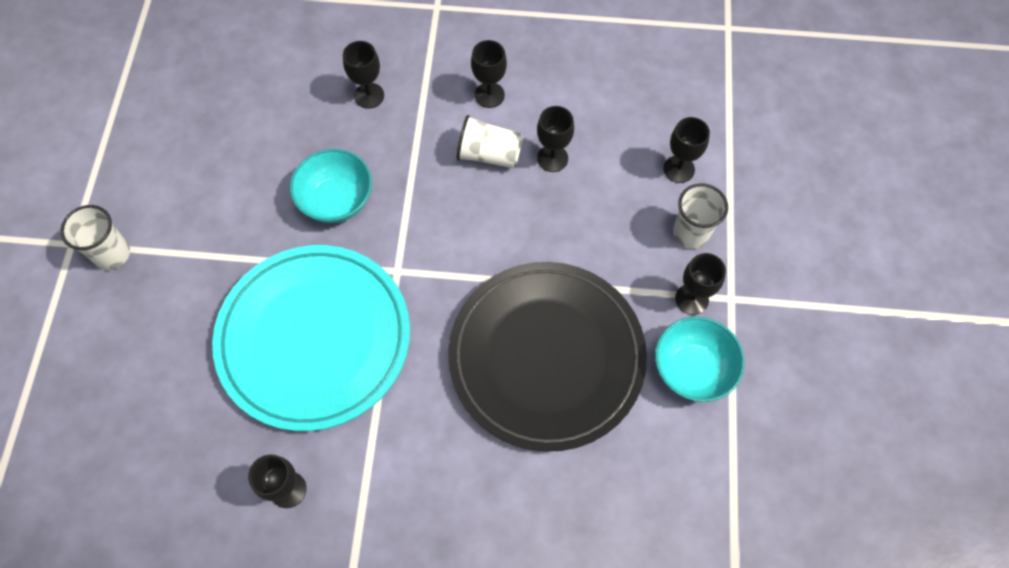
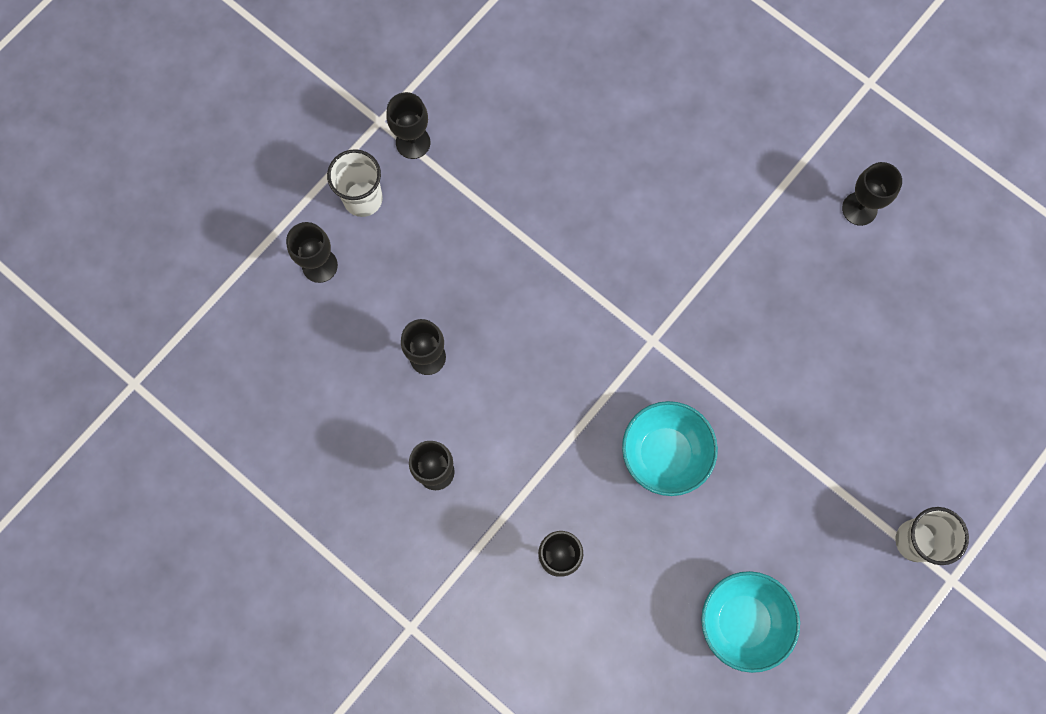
camera: 145 degrees left, 10 degrees up
turquoise plate [212,245,410,431] -> none
black plate [448,262,647,452] -> none
white cup [457,115,523,168] -> none
turquoise bowl [655,317,745,402] -> turquoise bowl moved to [701,571,800,673]

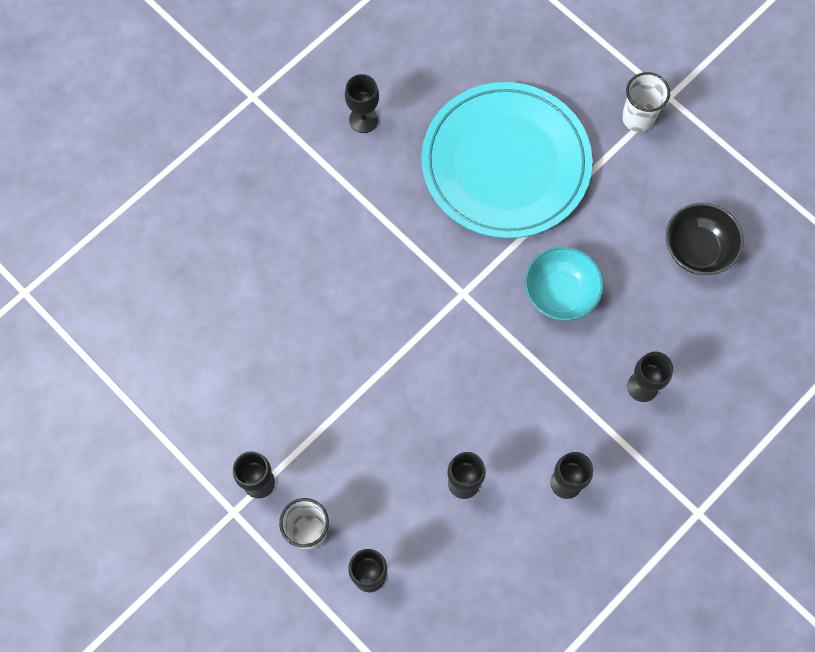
camera: 85 degrees left, 5 degrees down
turquoise bowl [701,571,800,673] -> black bowl [666,203,744,275]
none -> turquoise plate [421,82,592,238]

